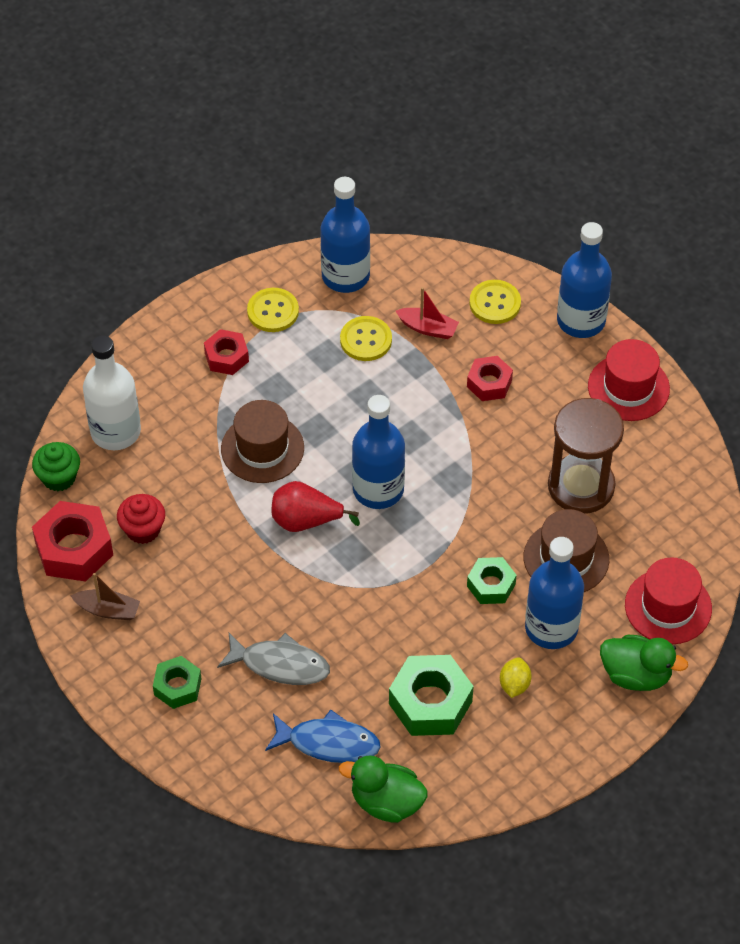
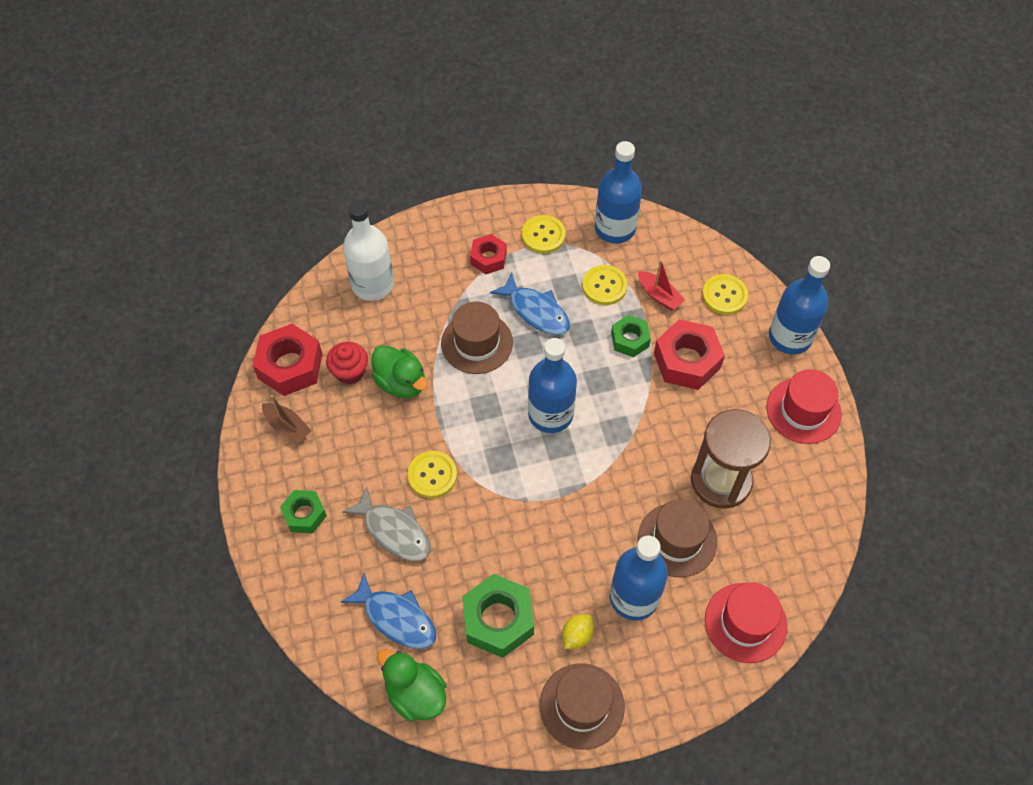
camera: 25 degrees right, 5 degrees up
green cupcake [32,442,80,491] -> none
red pear [271,481,360,532] -> none
red nut [467,356,513,401] -> red nut [654,319,725,390], size x1.66
green nut [467,557,517,604] -> green nut moved to [611,315,651,357]
green duck [600,635,688,691] -> green duck moved to [372,345,428,399]
none -> yellow button [407,451,457,498]
none -> blue fish [490,273,570,335]
none -> brown hat [540,664,625,750]

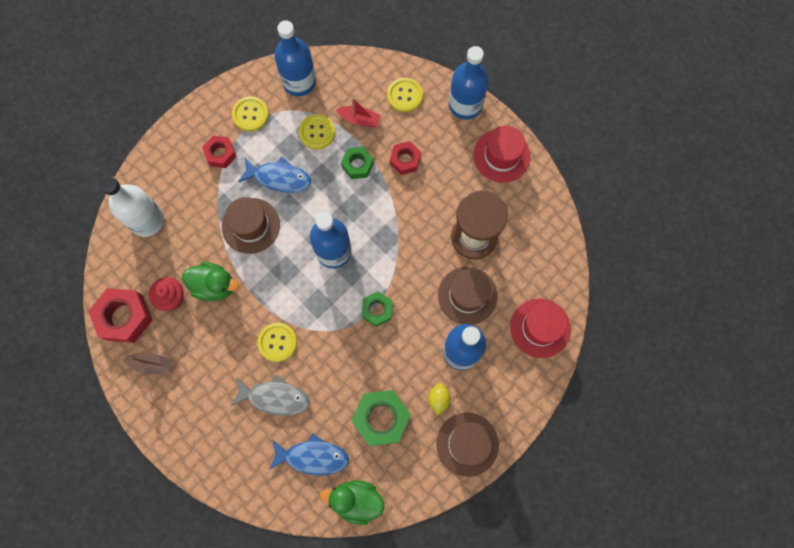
camera: 30 degrees left, 15 degrees up
green nut [280,490,327,533] -> green nut moved to [362,291,392,327]
red nut [654,319,725,390] -> red nut [390,141,421,175], size x0.60

